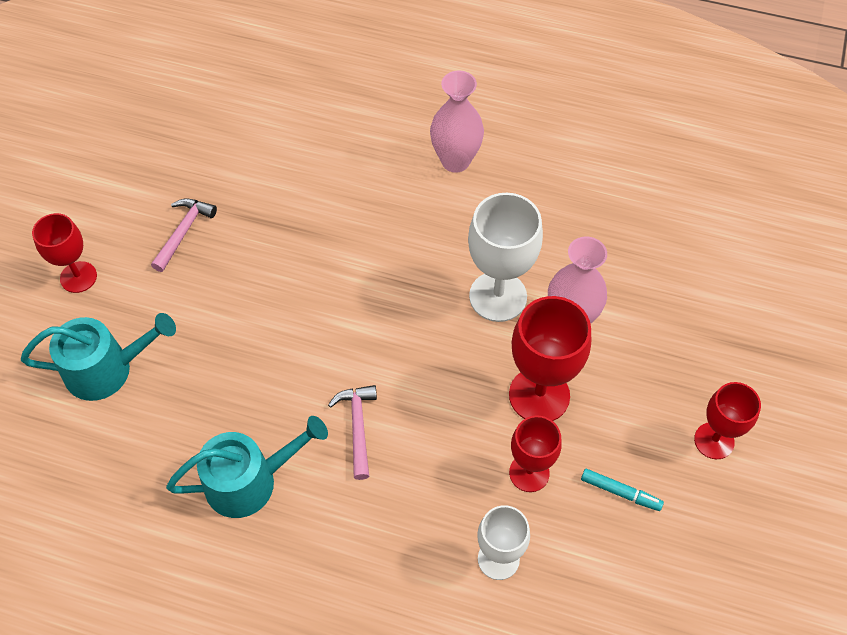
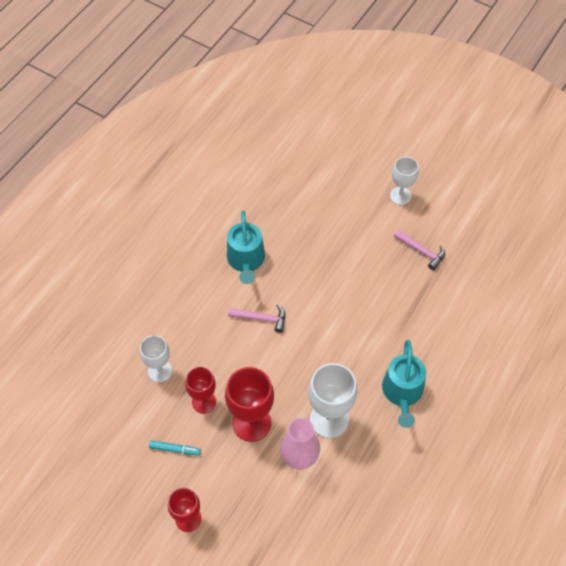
camera: 105 degrees right, 0 degrees up
turquoise watering can [21,313,176,401] -> turquoise watering can moved to [382,340,426,428]
red goblet [32,213,97,293] -> white goblet [390,157,419,205]
pink vase [430,71,484,173] -> none
turquoise marker [581,469,664,511] -> turquoise marker turned 120 degrees counterclockwise [149,440,201,455]

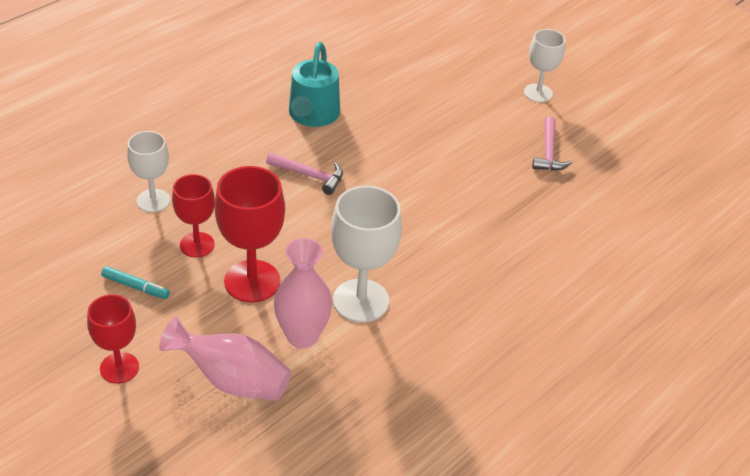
camera: 10 degrees right, 15 degrees down
turquoise watering can [382,340,426,428] -> none
pink hammer [394,229,445,270] -> pink hammer turned 45 degrees clockwise [532,116,572,171]
none -> pink vase [159,317,291,401]

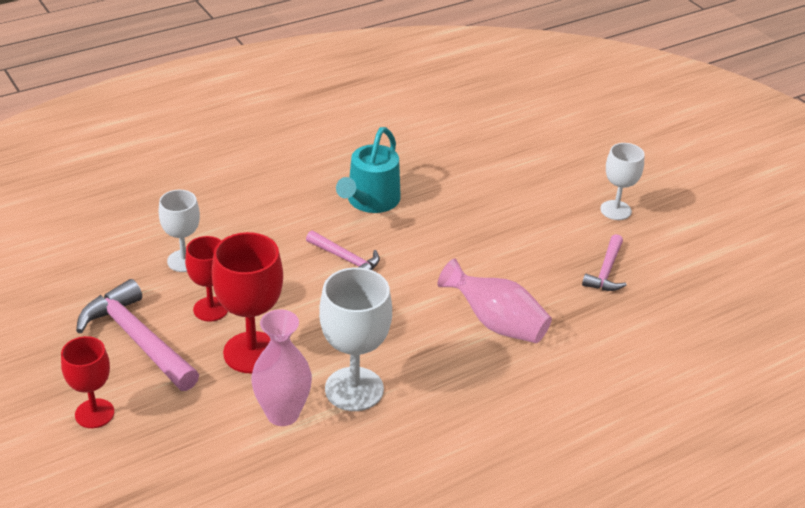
camera: 15 degrees right, 5 degrees down
turquoise marker [101,266,170,299] -> pink hammer [76,279,199,391]
pink vase [159,317,291,401] -> pink vase moved to [438,258,552,343]

